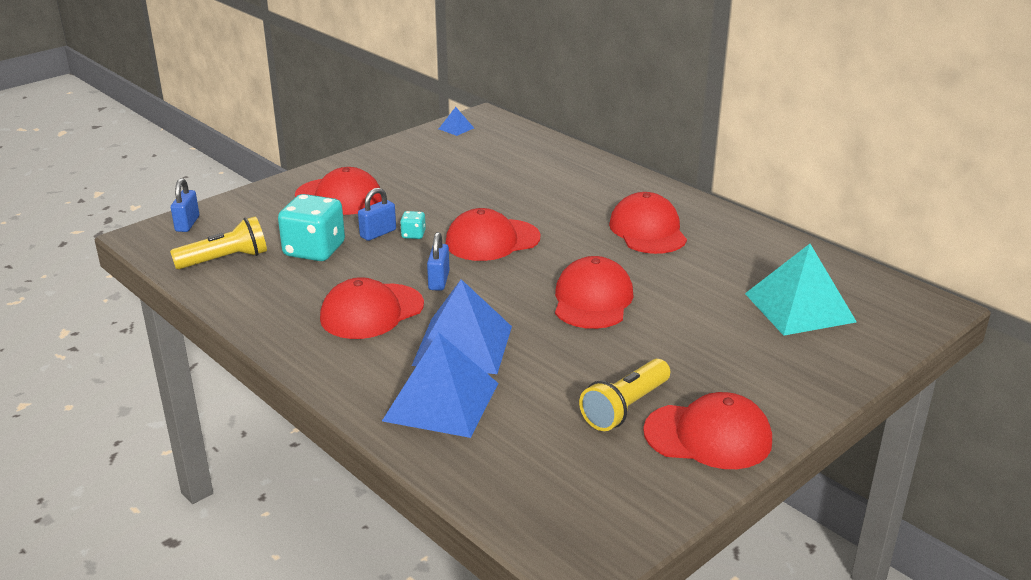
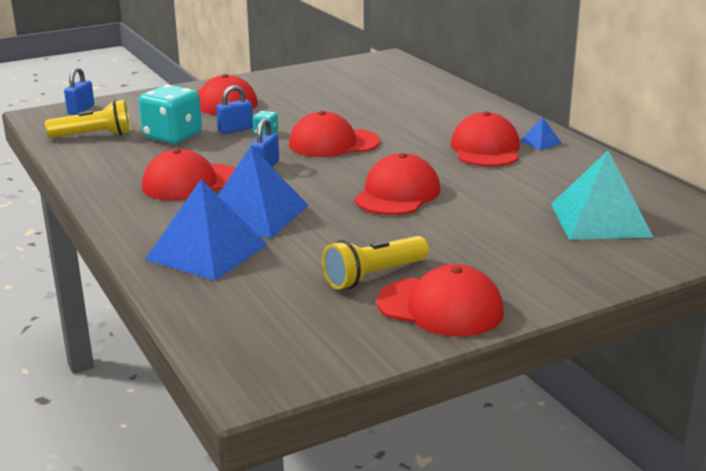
camera: 15 degrees right, 5 degrees down
blue pyramid [439,107,474,136] -> blue pyramid moved to [520,117,562,150]

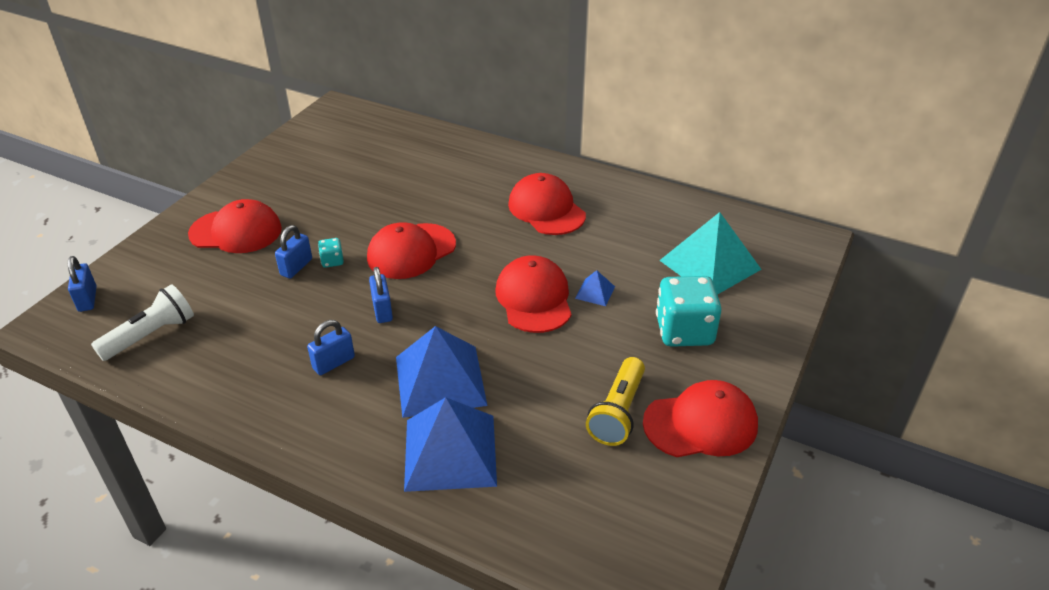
camera: 35 degrees left, 15 degrees up
yellow flashlight [45,100,131,138] -> white flashlight [91,284,194,361]
turquoise dice [139,85,202,144] -> turquoise dice moved to [656,276,722,347]
red cap [142,149,236,200] -> blue padlock [307,320,355,375]
blue pyramid [520,117,562,150] -> blue pyramid moved to [575,270,615,306]

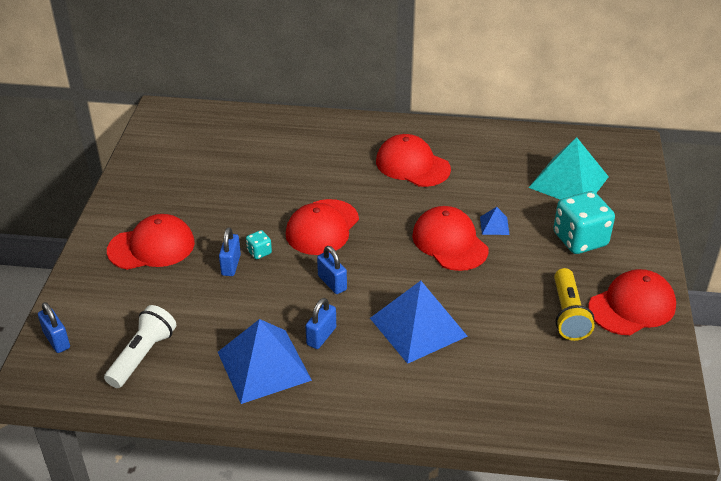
camera: 20 degrees left, 0 degrees up
blue pyramid [404,397,497,492] -> blue pyramid moved to [218,319,312,404]

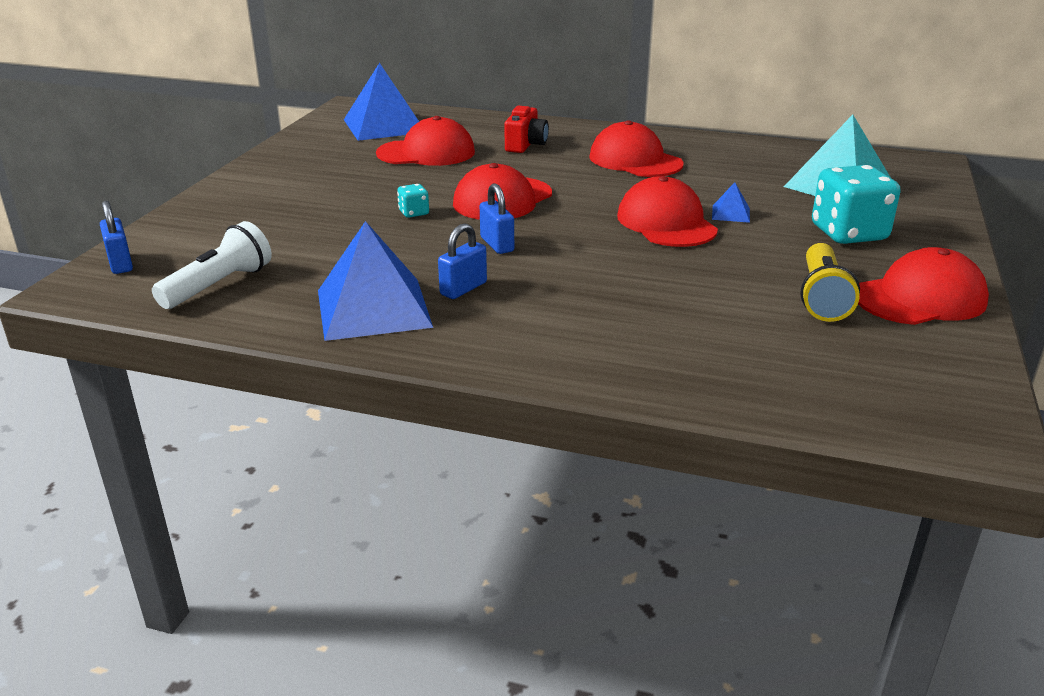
camera: 10 degrees right, 10 degrees down
red cap [107,214,195,270] -> red cap moved to [376,116,475,166]
blue padlock [219,227,241,276] -> none
blue pyramid [370,281,468,364] -> blue pyramid moved to [344,63,419,141]
none -> red camera [504,106,549,153]

